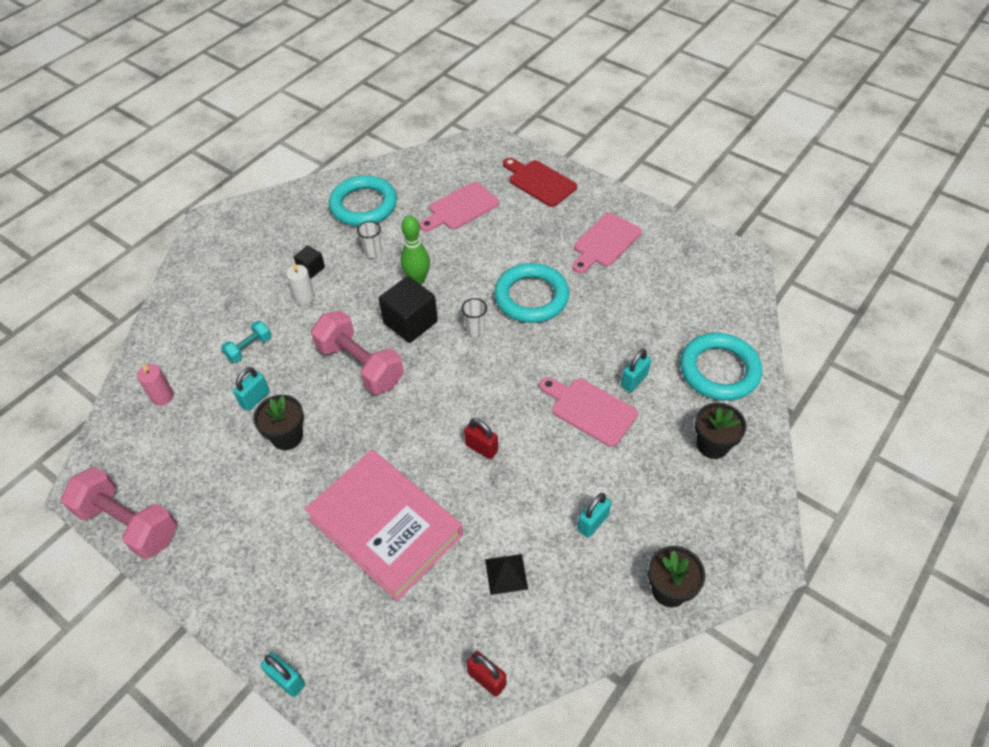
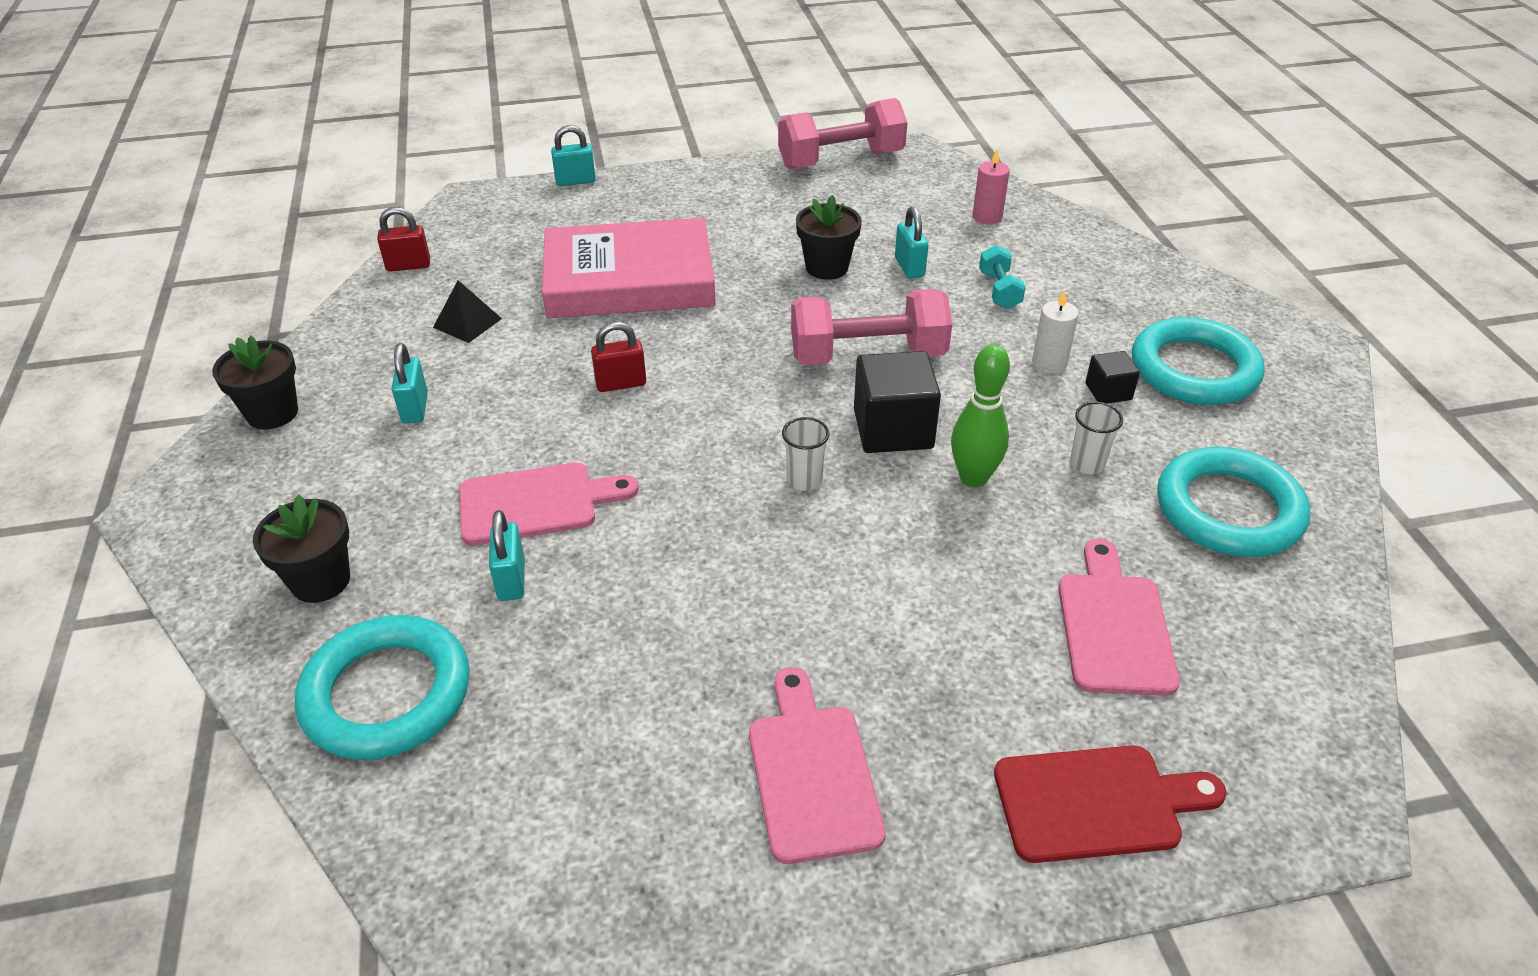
camera: 130 degrees right, 10 degrees down
turquoise ring [494,263,569,323] -> turquoise ring moved to [1132,317,1265,405]

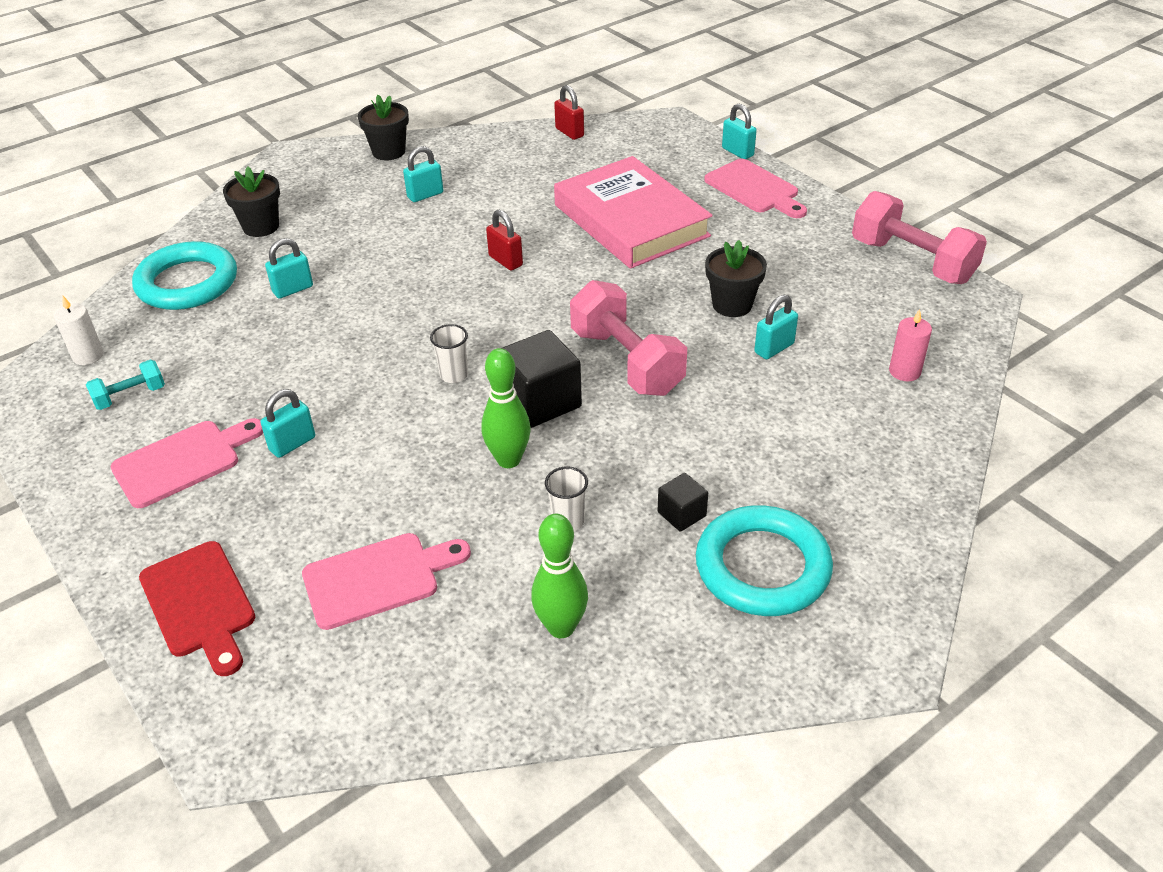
camera: 65 degrees right, 0 degrees up
black pyramid [433,280,502,343] -> none
pink cutting board [459,463,638,545] -> pink cutting board moved to [704,159,807,218]
turquoise dumbbell [979,245,1026,309] -> turquoise dumbbell moved to [86,359,165,410]
white candle [1032,290,1079,373] -> white candle moved to [54,295,104,365]
turquoise ring [1157,447,1310,557] -> green bowling pin [531,514,588,638]
none -> turquoise padlock [260,389,315,458]

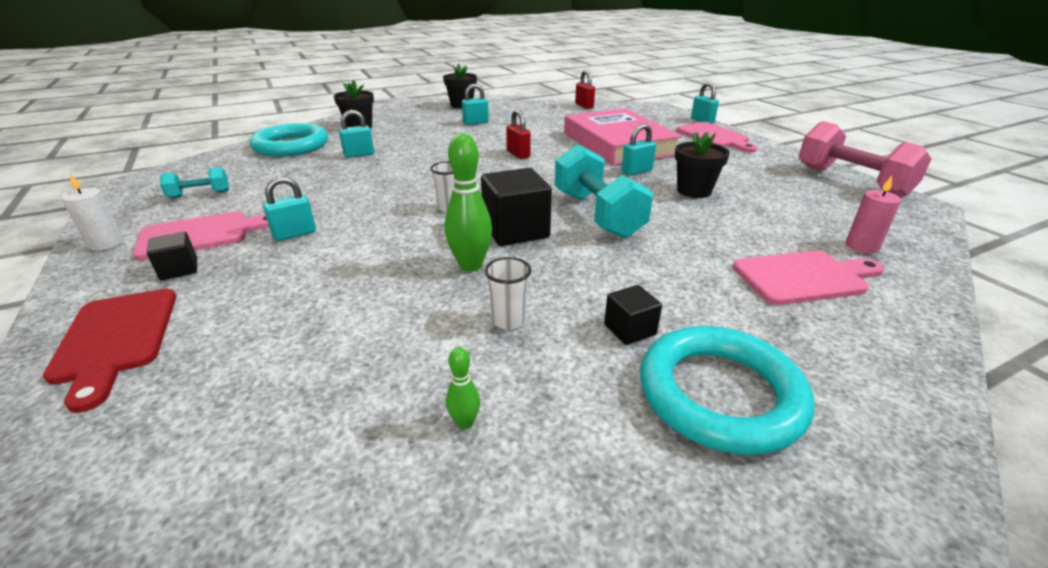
camera: 10 degrees right, 10 degrees down
white candle [54,295,104,365] -> white candle moved to [61,174,124,251]
pink cutting board [302,533,471,630] -> pink cutting board moved to [733,251,884,305]
green bowling pin [531,514,588,638] -> green bowling pin [446,347,480,429], size x0.49
pink dumbbell [570,280,687,396] -> turquoise dumbbell [555,144,653,238]
turquoise padlock [754,295,798,359] -> turquoise padlock moved to [621,124,656,175]
none -> black cube [147,232,197,281]

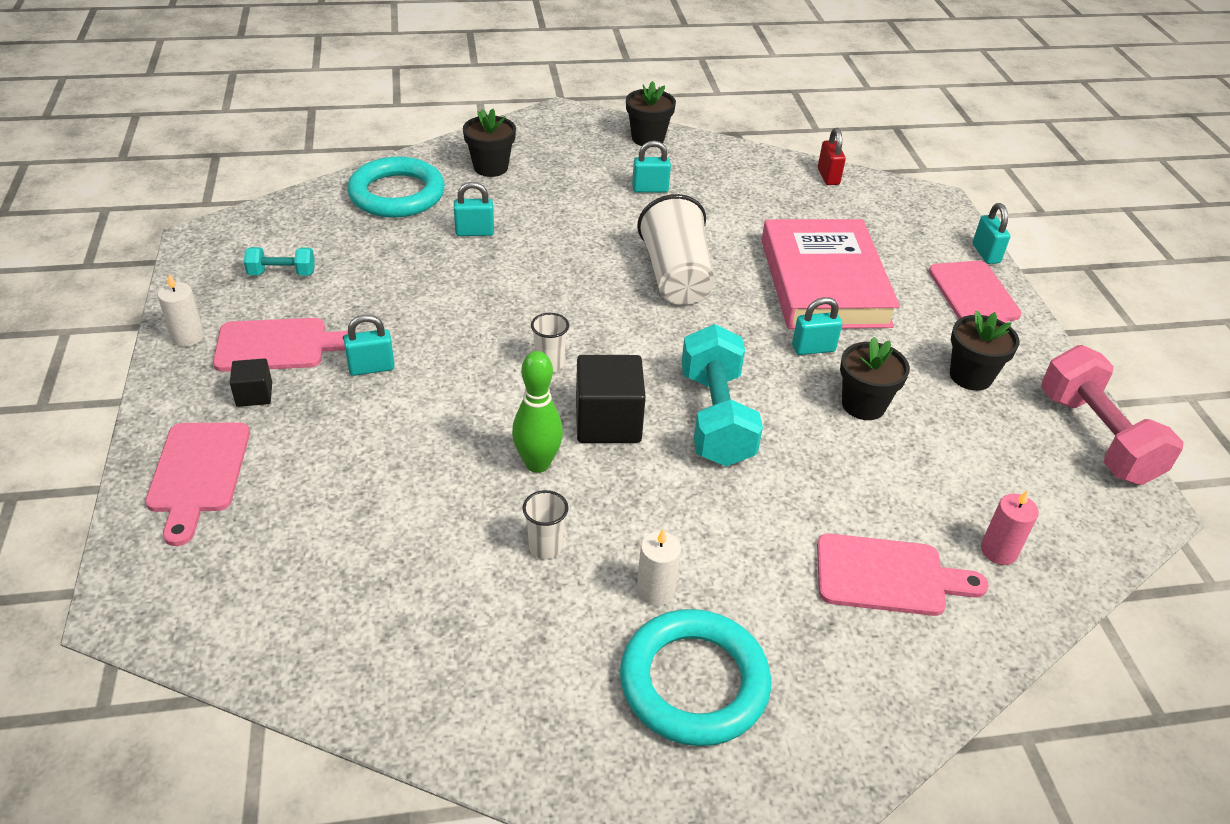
camera: 15 degrees right, 10 degrees up
red cutting board [43,289,176,413] -> pink cutting board [145,423,250,546]
green bowling pin [446,347,480,429] -> none
red padlock [506,109,531,159] -> white cup [637,194,715,305]
black cube [604,285,662,345] -> white candle [637,529,681,606]
none -> black flower pot [950,311,1020,391]

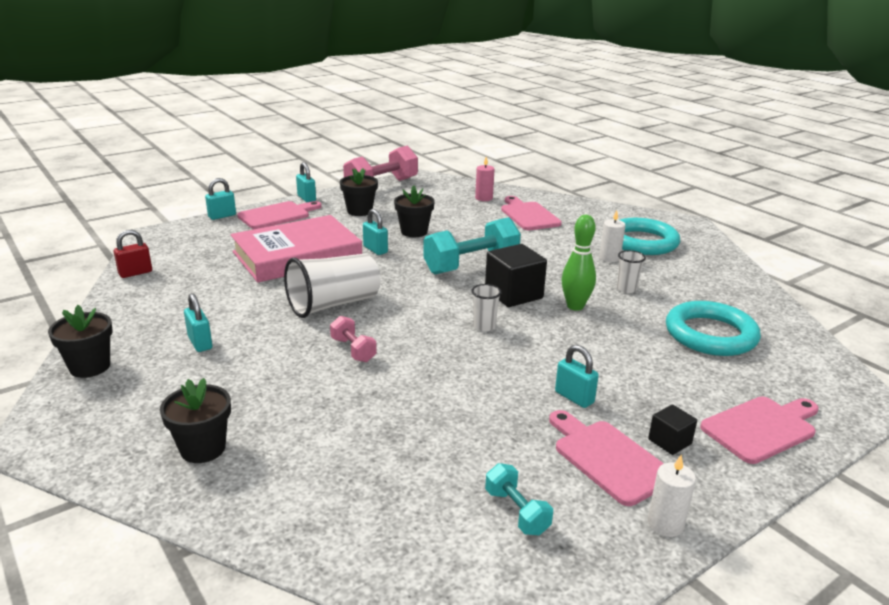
camera: 115 degrees left, 15 degrees down
turquoise ring [347,157,445,218] -> turquoise ring moved to [666,301,761,356]
turquoise padlock [454,182,494,236] -> turquoise padlock moved to [296,162,316,202]
none -> pink dumbbell [330,316,377,362]

